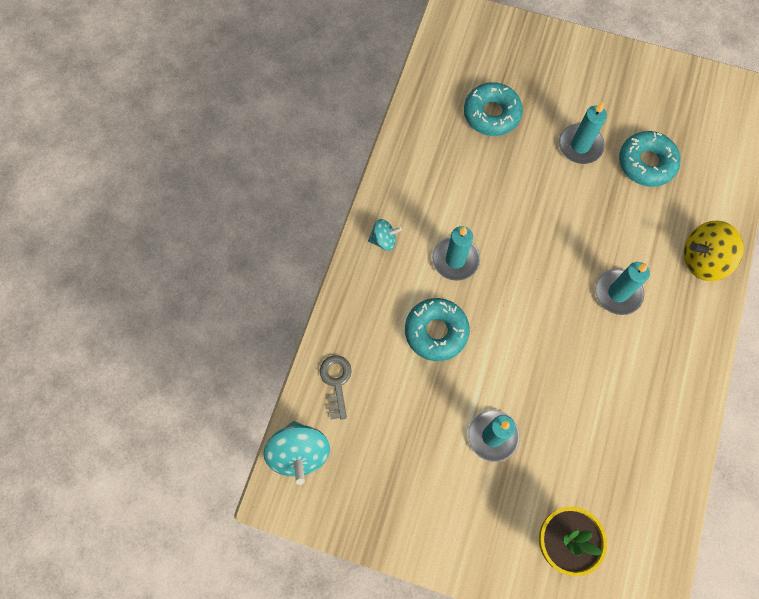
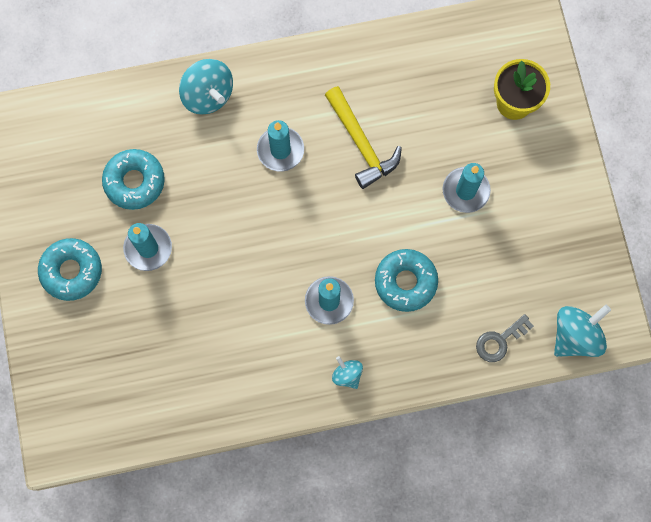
camera: 120 degrees left, 5 degrees up
turquoise donut [464,82,523,136] -> turquoise donut moved to [38,238,102,301]
yellow spinning top [684,221,744,281] -> turquoise spinning top [179,59,233,115]
none -> yellow hammer [325,86,402,189]

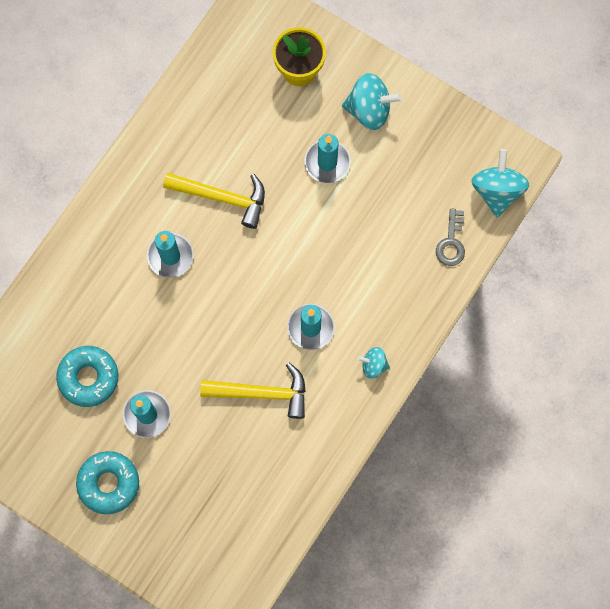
camera: 45 degrees left, 0 degrees up
turquoise spinning top [179,59,233,115] -> turquoise spinning top moved to [342,73,402,130]
turquoise donut [375,249,438,312] -> none
none -> yellow hammer [200,362,306,419]

